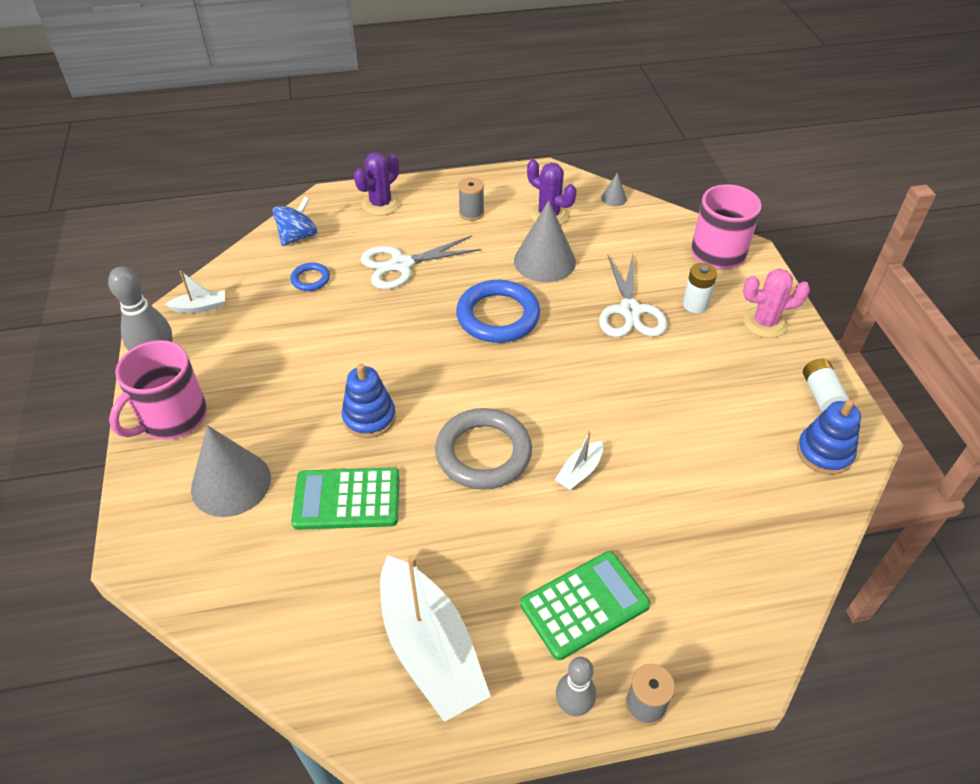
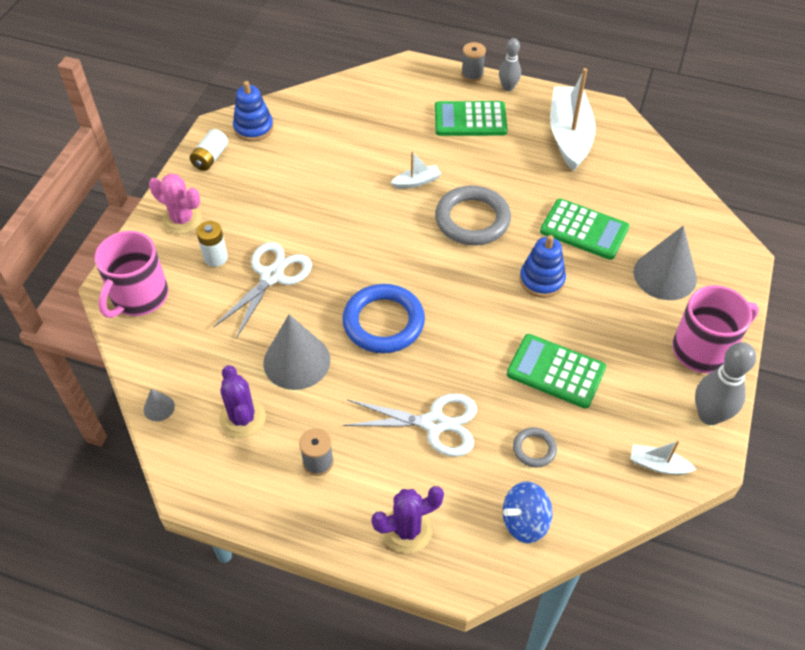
camera: 150 degrees left, 5 degrees up
blue ring [290,263,330,291] -> grey ring [513,427,557,467]
none -> green calculator [507,334,606,408]

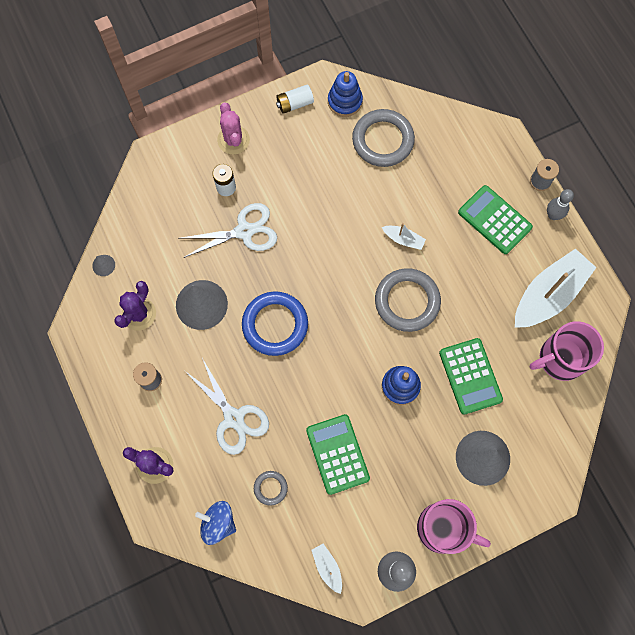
camera: 45 degrees right, 20 degrees up
pink mug [94,231,168,318] -> pink mug moved to [530,321,604,381]
none -> grey ring [352,109,415,167]

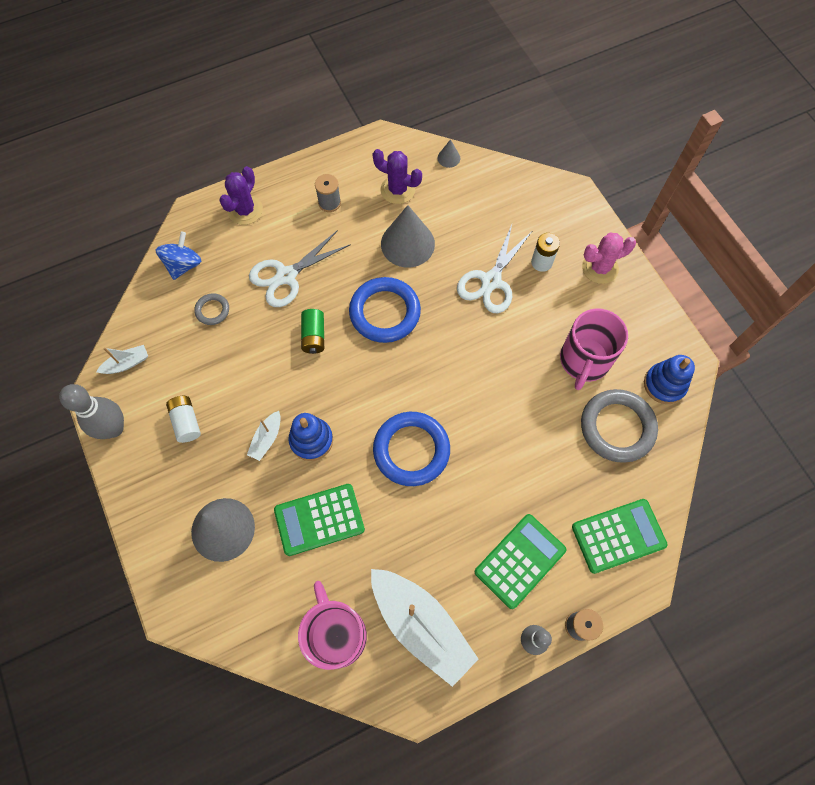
camera: 90 degrees right, 5 degrees down
white scissors [178,203,277,258] -> white scissors turned 45 degrees clockwise [457,224,532,313]
white battery [276,84,314,114] -> white battery moved to [166,396,201,443]
green calculator [306,414,370,495] -> green calculator moved to [572,499,668,574]
grey ring [375,268,441,332] -> blue ring [373,412,450,486]
white boat [382,223,426,250] -> white boat moved to [247,411,280,461]
pink mug [417,499,491,554] -> pink mug moved to [560,308,628,390]
none -> green battery [301,309,324,354]

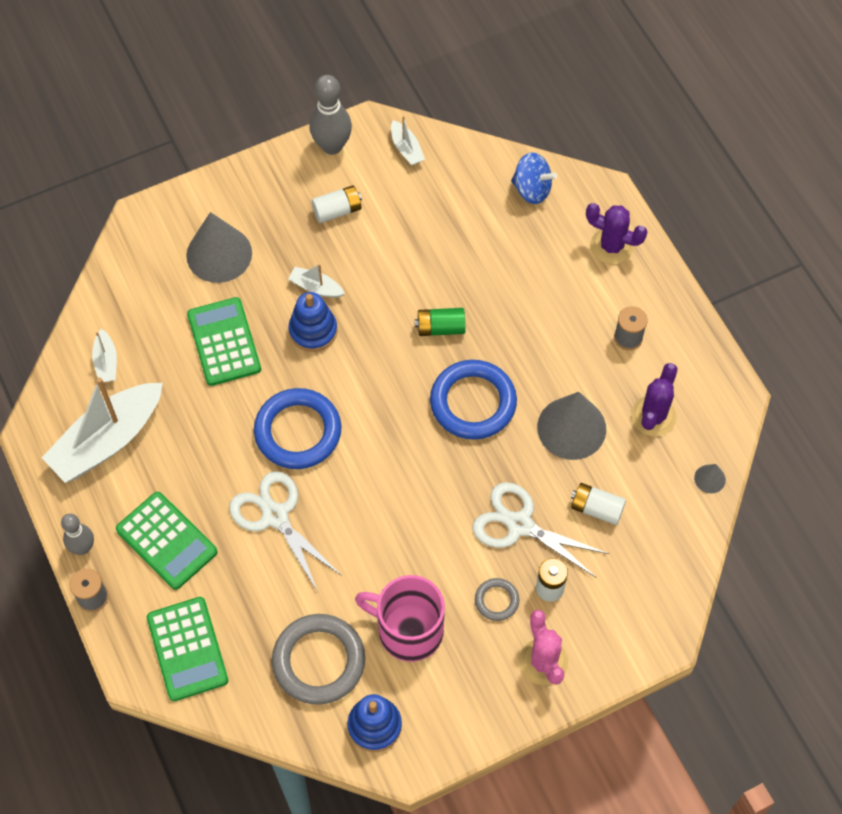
camera: 90 degrees right, 5 degrees down
grey ring [194,293,229,325] -> grey ring moved to [475,578,519,621]
white scissors [249,230,351,307] -> white scissors moved to [229,471,342,592]
pink mug [298,581,367,670] -> white boat [92,329,117,382]
none -> white battery [571,483,626,525]

